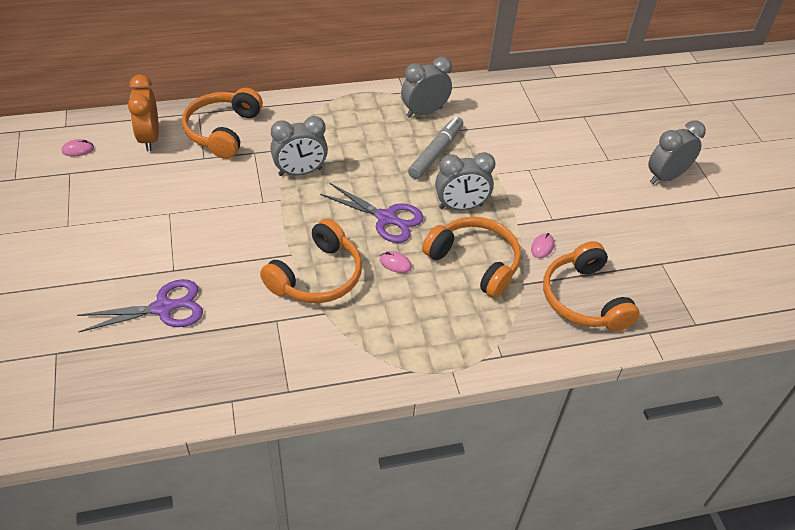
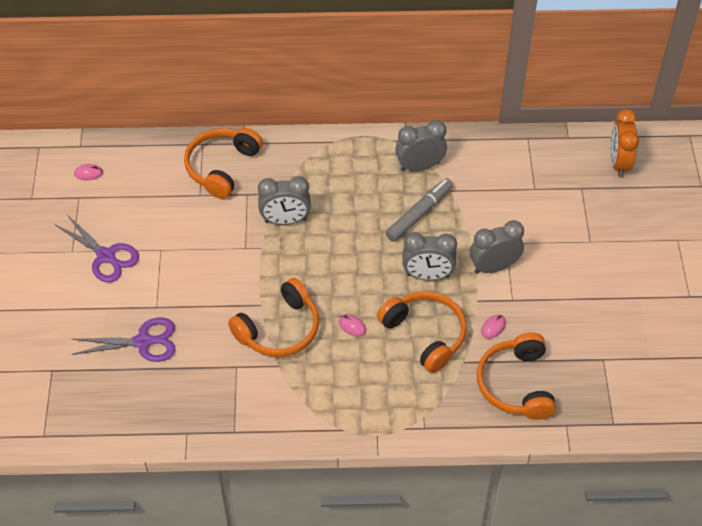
camera: 15 degrees right, 5 degrees up
orange clock [128,75,159,151] -> orange clock moved to [610,109,639,178]
purple scissors [320,183,424,243] -> purple scissors moved to [56,215,139,282]
grey clock [648,120,706,184] -> grey clock moved to [470,220,524,274]

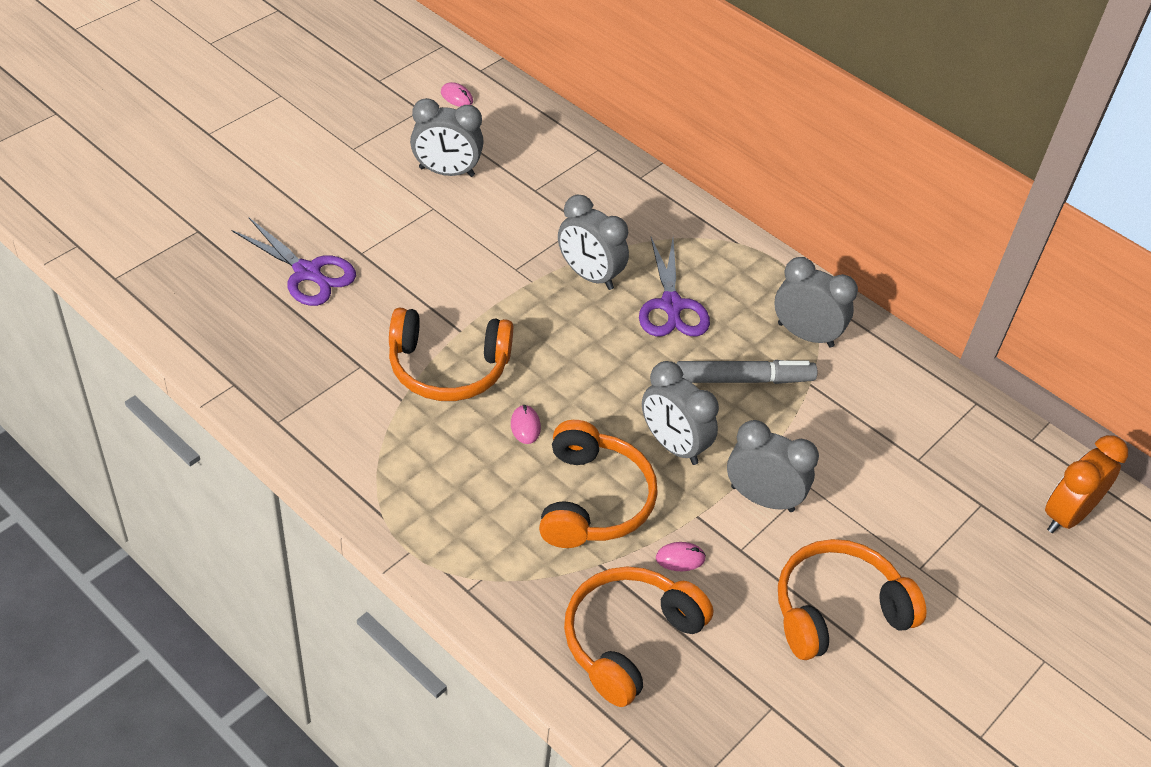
camera: 40 degrees right, 5 degrees down
purple scissors [56,215,139,282] -> purple scissors moved to [639,237,710,336]
orange headphones [184,128,263,199] -> orange headphones moved to [778,539,927,660]
none -> grey clock [410,98,484,177]

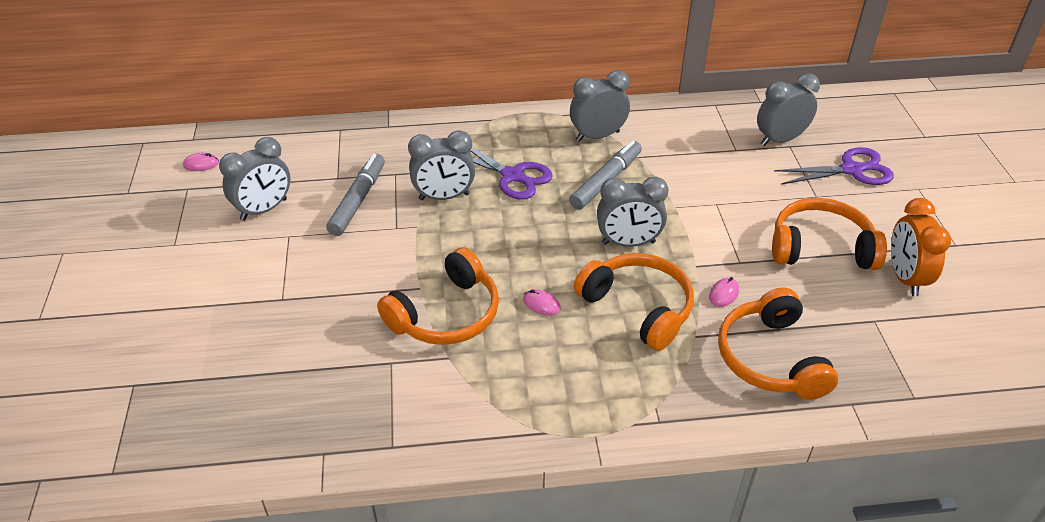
camera: 45 degrees left, 5 degrees down
purple scissors [232,218,356,306] -> purple scissors moved to [774,147,894,185]
grey clock [727,420,819,512] -> grey clock moved to [757,73,820,146]
orange headphones [778,539,927,660] -> orange headphones turned 75 degrees clockwise [772,198,887,270]
orange clock [1045,435,1128,533] -> orange clock moved to [891,198,951,296]
none -> grey marker [326,154,385,236]

